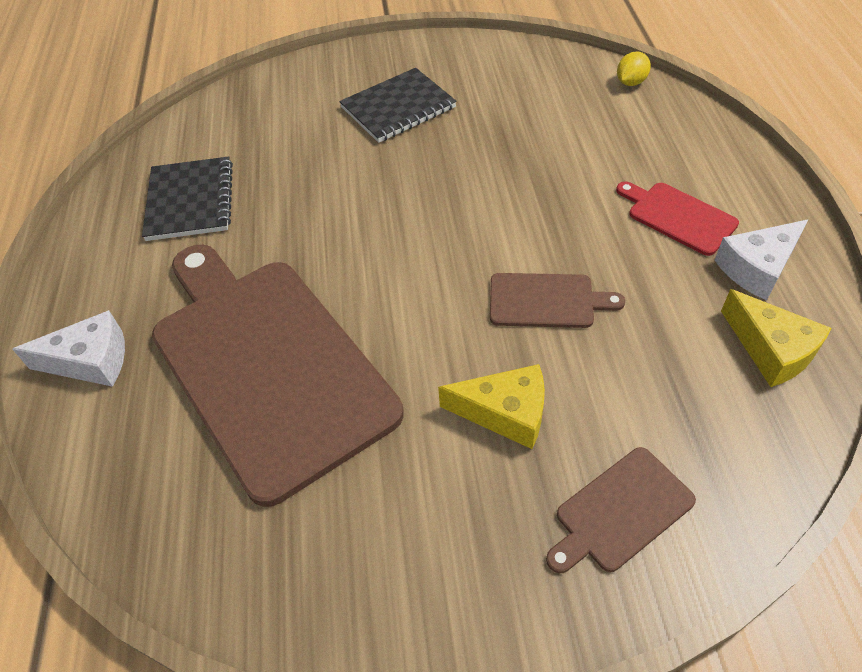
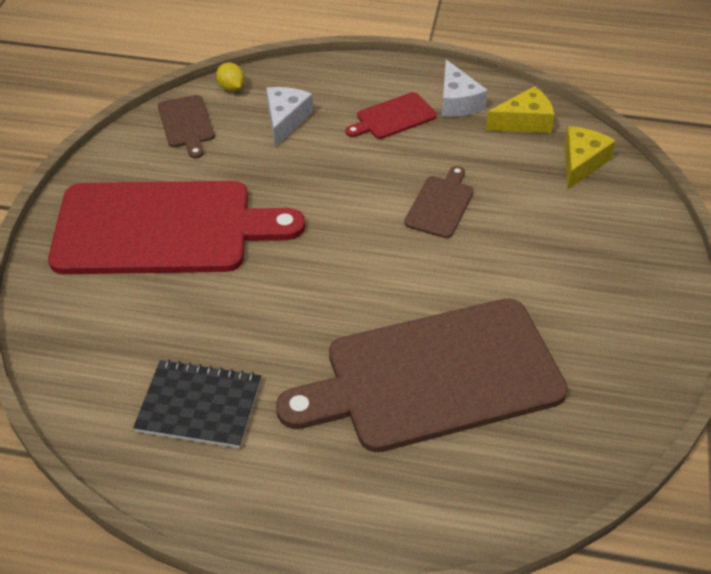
camera: 75 degrees left, 5 degrees down
white cheese [12,310,125,387] -> white cheese moved to [266,87,313,147]
black notebook [339,68,457,143] -> red cutting board [48,181,305,274]
yellow cheese [438,364,545,449] -> yellow cheese moved to [564,126,616,190]
brown cutting board [546,447,696,573] -> brown cutting board moved to [158,95,215,158]

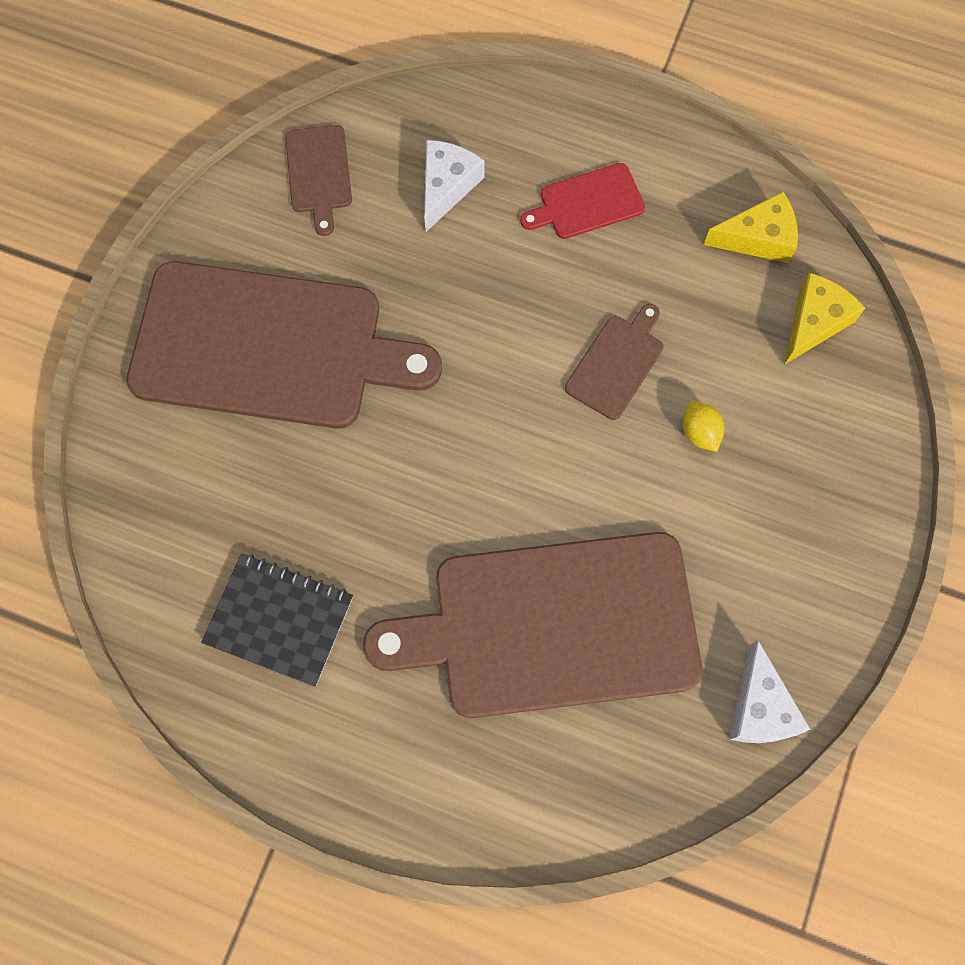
camera: 10 degrees right, 25 degrees up
red cutting board [48,181,305,274] -> brown cutting board [126,261,442,429]
yellow lemon [216,63,245,91] -> yellow lemon moved to [682,401,724,452]
white cheese [442,60,488,117] -> white cheese moved to [730,640,811,743]

